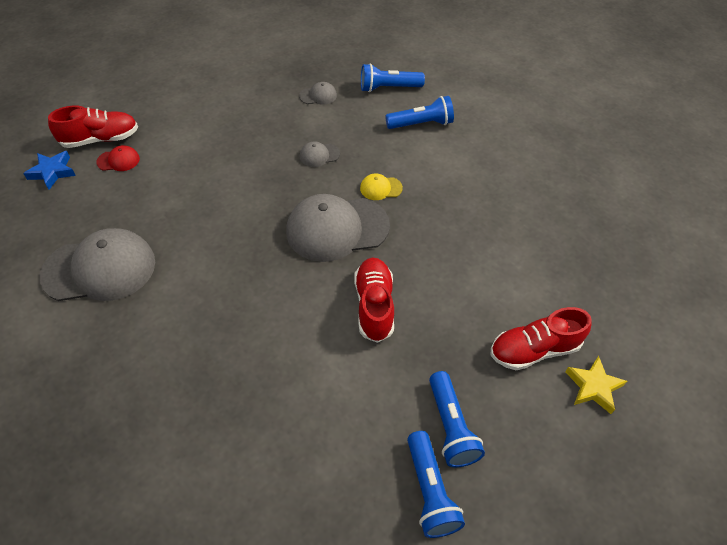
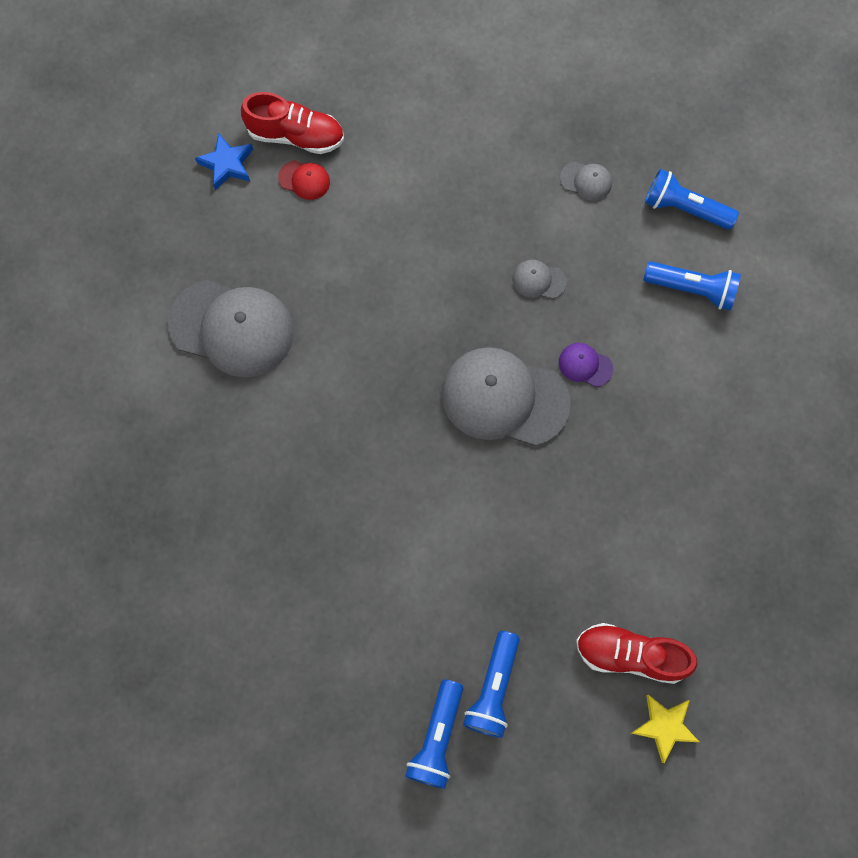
camera: 30 degrees right, 20 degrees up
red shoe [354,257,394,343] -> none
yellow cap [360,173,403,200] -> purple cap [559,343,613,387]

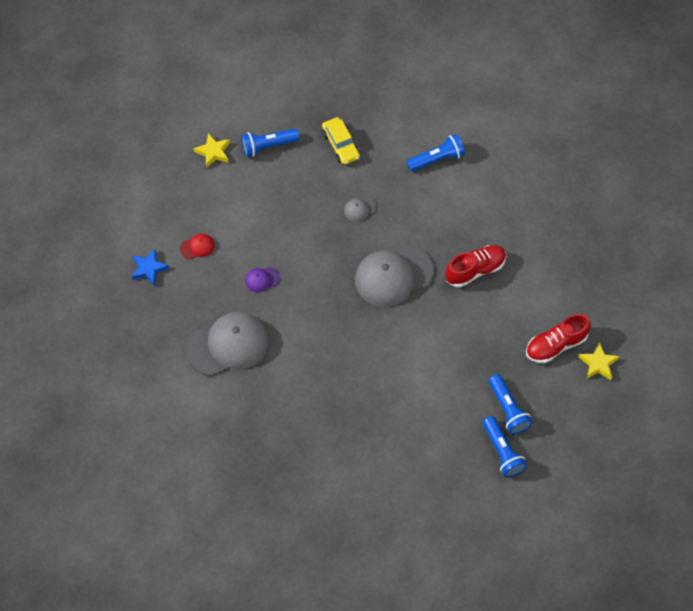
camera: 40 degrees left, 10 degrees down
red shoe [241,92,344,154] -> red shoe moved to [446,245,507,287]
purple cap [559,343,613,387] -> purple cap moved to [245,267,280,292]
grey cap [560,162,612,201] -> yellow car [322,117,360,165]
blue flashlight [645,169,739,229] -> blue flashlight moved to [241,128,300,157]
none -> yellow star [194,133,230,168]

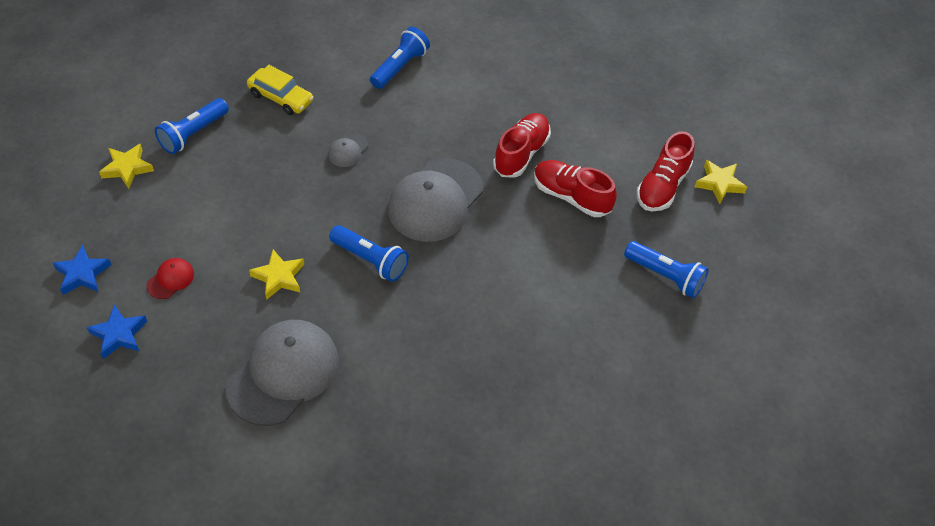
camera: 35 degrees left, 10 degrees down
purple cap [245,267,280,292] -> yellow star [249,249,304,300]
blue flashlight [482,416,527,478] -> blue flashlight moved to [329,225,409,282]
none -> blue star [53,245,112,295]
none -> red shoe [534,160,617,217]

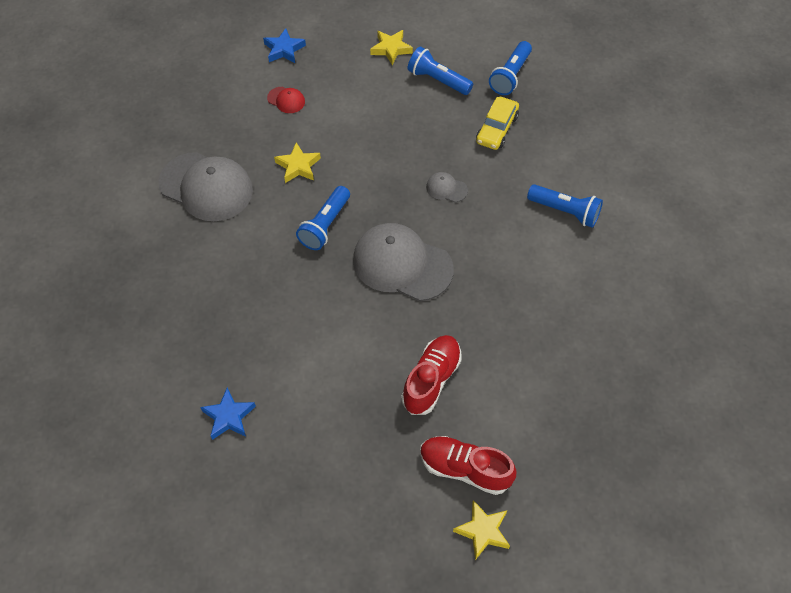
camera: 85 degrees right, 5 degrees up
blue star [87,305,147,359] -> blue star moved to [200,387,256,440]
red shoe [493,113,551,178] -> none
blue flashlight [624,241,709,298] -> blue flashlight moved to [489,41,532,95]

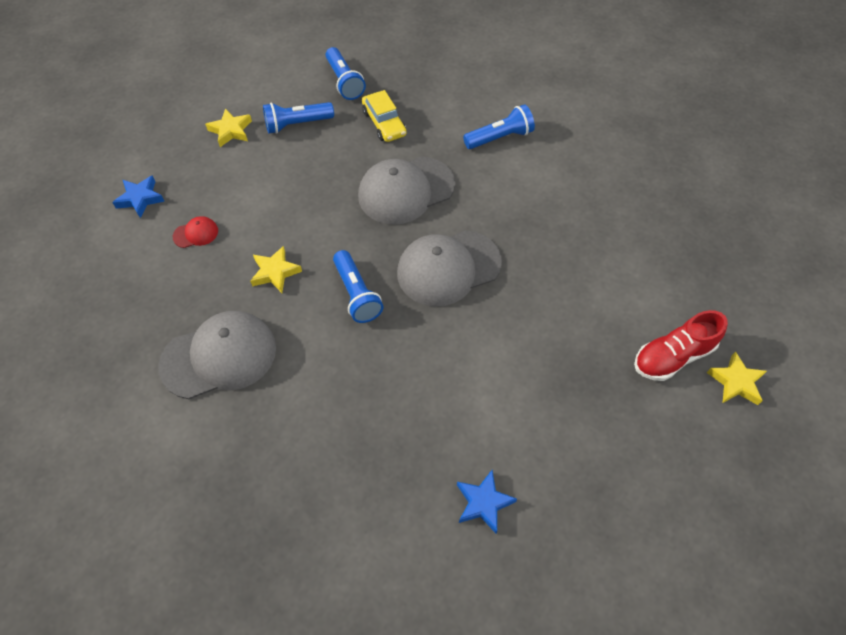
camera: 50 degrees left, 0 degrees up
red shoe [402,335,462,415] -> none
grey cap [426,172,468,202] -> grey cap [358,157,455,225], size x2.32

